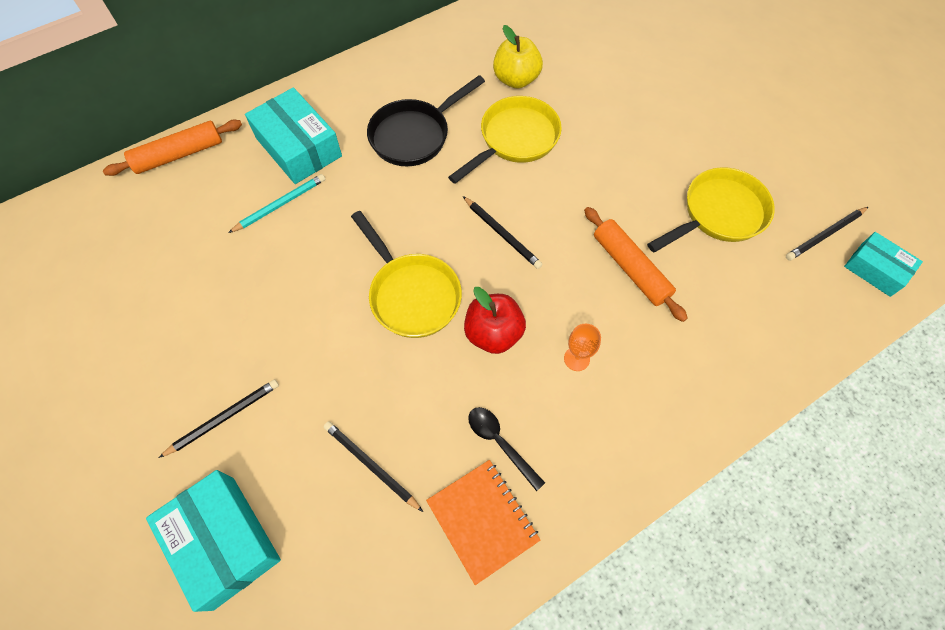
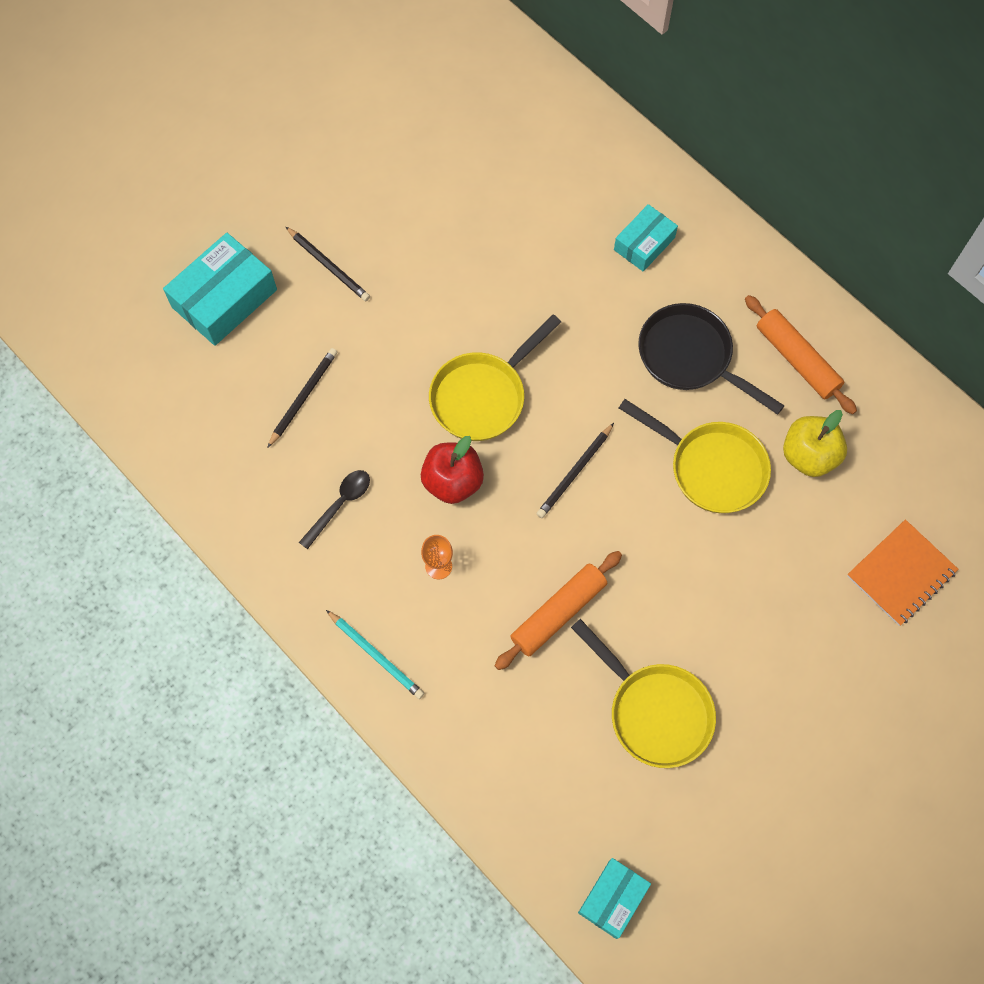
camera: 80 degrees right, 5 degrees up
orange rolling pin [103,120,242,176] -> orange rolling pin moved to [745,295,857,414]
turquoise pencil [228,174,326,233] -> turquoise pencil moved to [326,610,424,699]
turquoise box [245,87,342,184] -> turquoise box [614,204,678,272], size x0.61
orange notebook [426,460,540,585] -> orange notebook moved to [847,519,958,626]
black pencil [786,207,868,260] -> none

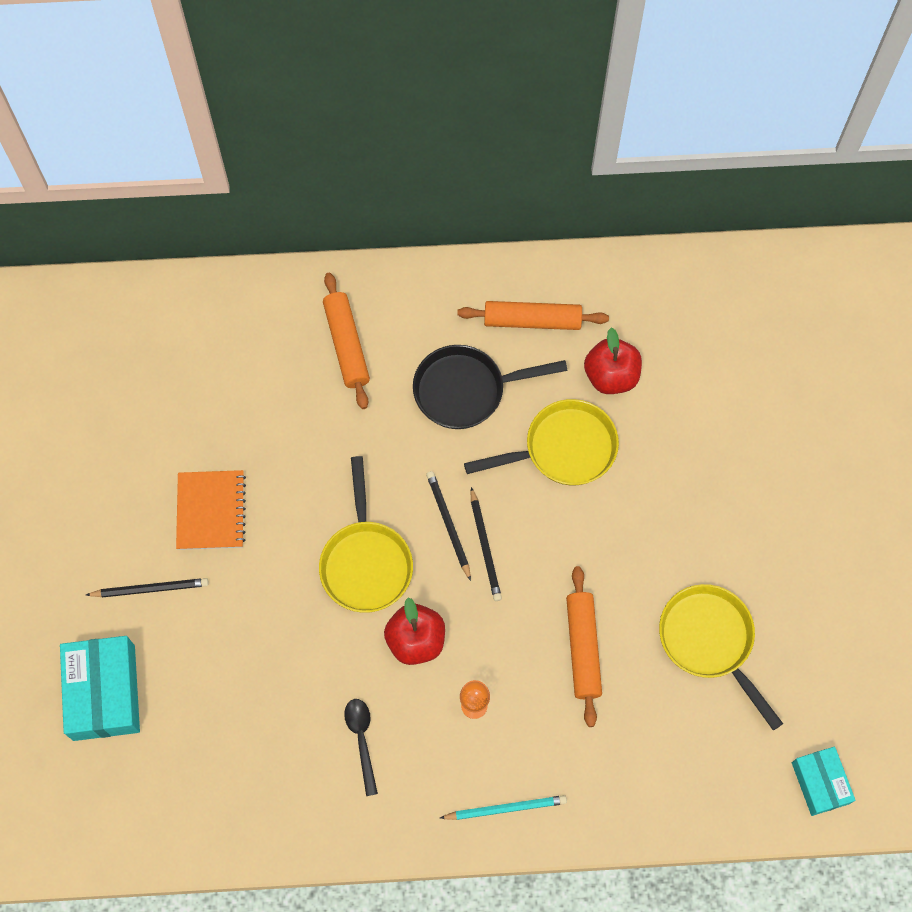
camera: 50 degrees left, 0 degrees up
black pencil [267,348,337,448] -> black pencil moved to [426,471,471,581]
yellow pan [571,619,716,768] -> yellow pan turned 120 degrees counterclockwise [659,584,783,730]
turquoise box [614,204,678,272] -> orange rolling pin [323,273,370,409]
yellow apple [783,410,847,477] -> red apple [584,328,642,394]
orange notebook [847,519,958,626] -> orange notebook moved to [176,470,246,550]

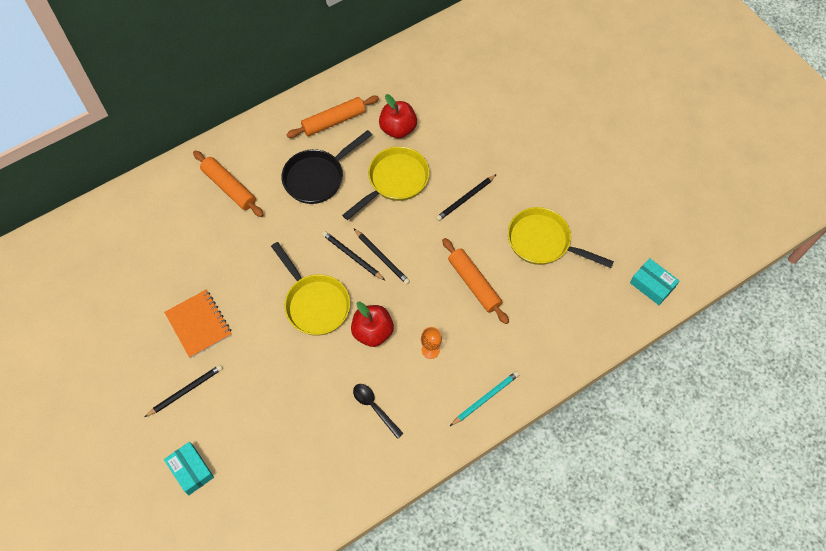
camera: 30 degrees left, 5 degrees down
turquoise box [60,636,140,741] -> turquoise box [164,442,214,495], size x0.61
none -> black pencil [436,174,497,221]

